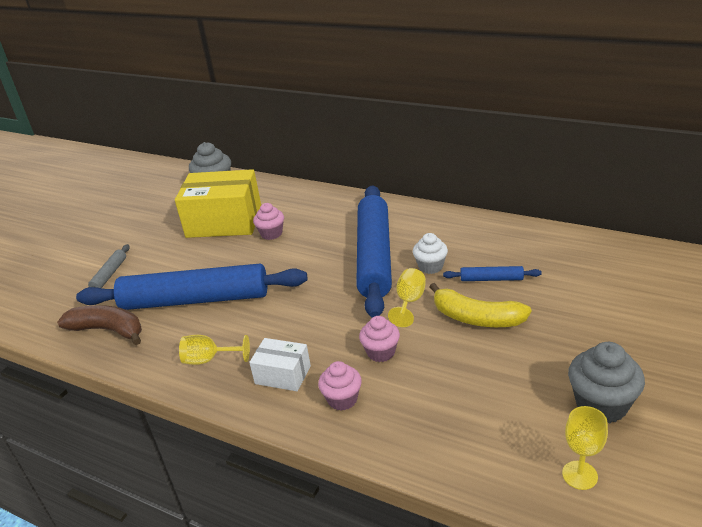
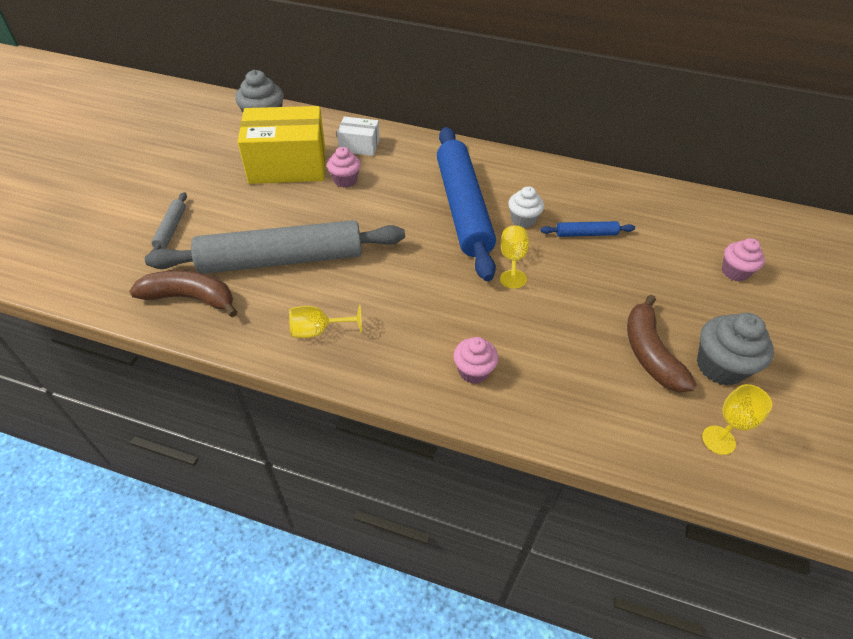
camera: 15 degrees left, 15 degrees up
blue rolling pin [76,264,307,310] -> grey rolling pin [145,220,405,274]
white box [249,338,311,391] -> white box moved to [337,116,380,156]
pink cupcake [359,316,400,362] -> pink cupcake moved to [722,238,765,281]
yellow banana [430,283,531,327] -> none
none -> brown banana [627,295,697,392]

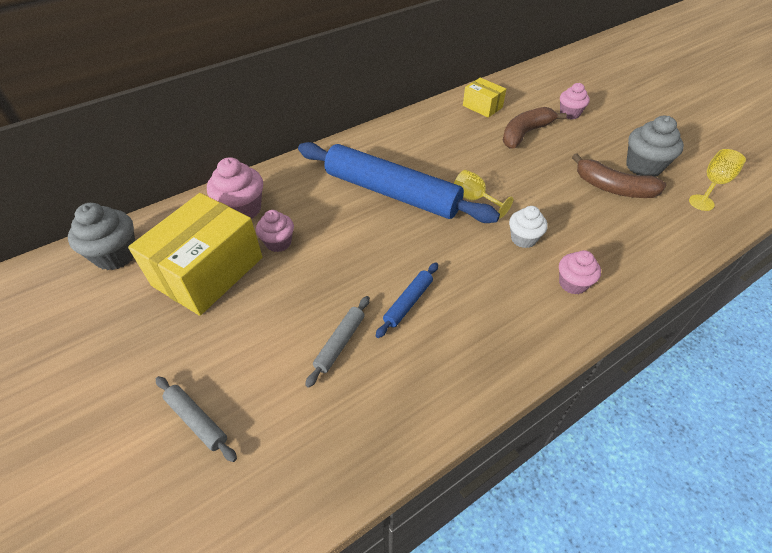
camera: 50 degrees left, 0 degrees up
brown banana [129,270,237,317] -> brown banana moved to [502,107,567,149]
grey rolling pin [145,220,405,274] -> grey rolling pin [305,296,370,388], size x0.41
yellow goblet [289,305,362,338] -> none
white box [337,116,380,156] -> pink cupcake [207,157,263,219]
white cupcake [508,186,544,228] -> white cupcake moved to [509,206,548,248]
blue rolling pin [540,221,635,237] -> blue rolling pin moved to [376,262,438,338]
none -> yellow box [463,78,506,118]

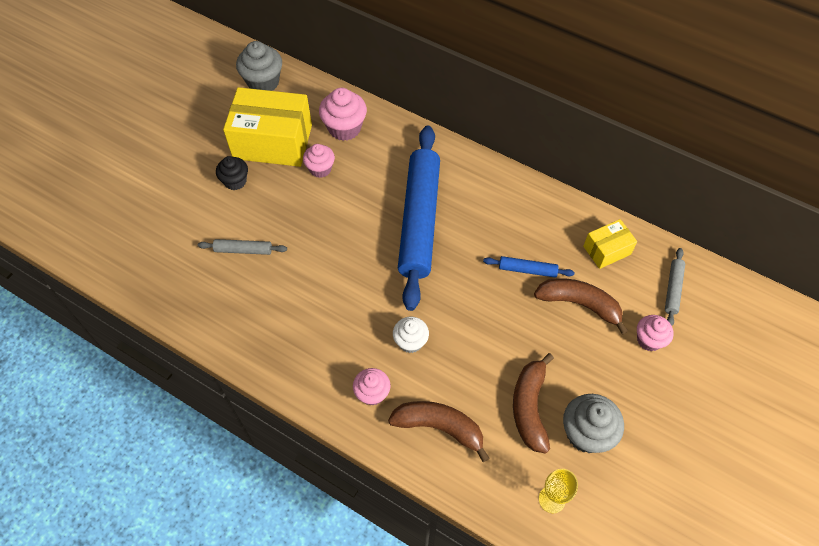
camera: 65 degrees right, 10 degrees up
grey rolling pin [156,376,237,462] -> grey rolling pin moved to [665,248,685,326]
blue rolling pin [376,262,438,338] -> blue rolling pin moved to [483,256,575,278]
yellow goblet [454,170,513,218] -> none
yellow box [463,78,506,118] -> yellow box turned 45 degrees clockwise [583,219,637,269]
none -> black cupcake [216,156,248,190]
none -> brown banana [388,401,489,462]

